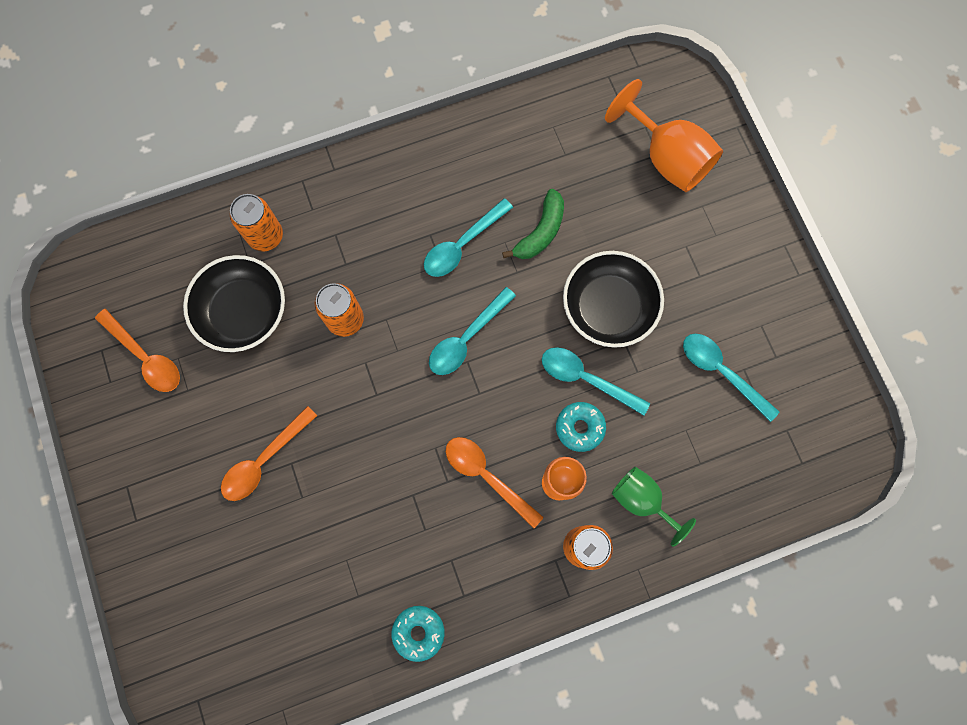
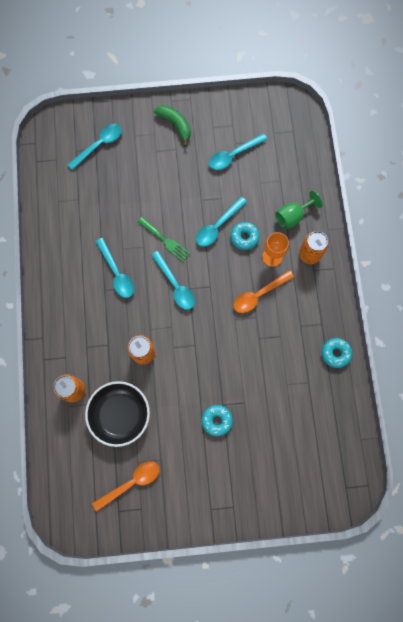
camera: 75 degrees left, 0 degrees up
orange spoon [221,406,318,501] -> turquoise donut [202,405,233,436]
green banana [502,189,564,259] -> green banana moved to [154,105,191,146]
black bowl [563,251,664,348] -> none
orange goblet [605,79,723,192] -> turquoise spoon [67,124,122,170]
none -> green fork [138,217,190,262]

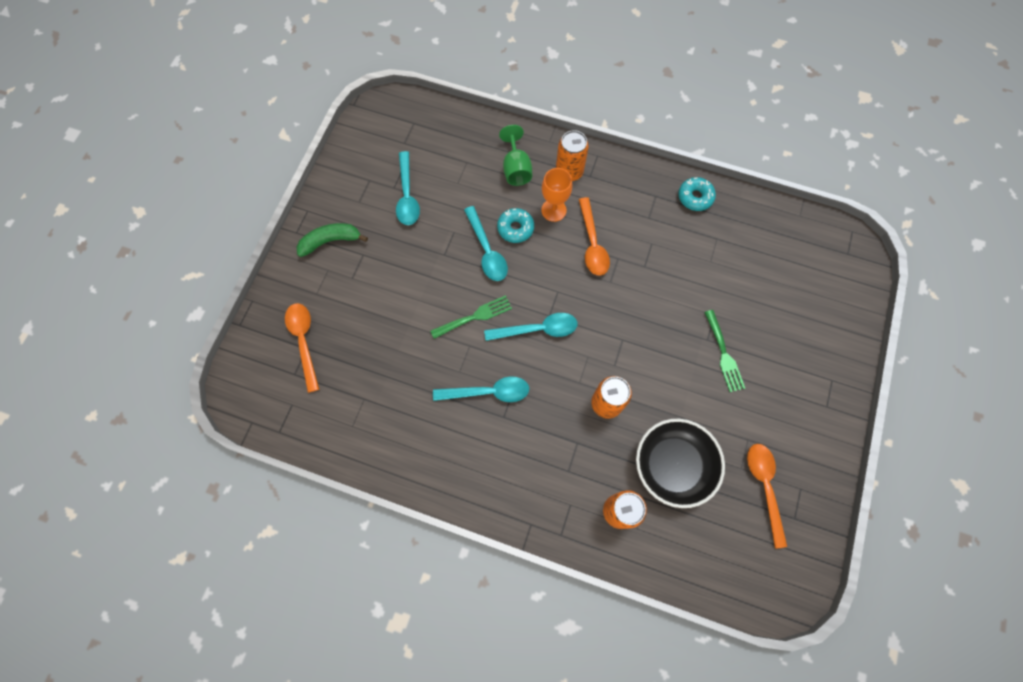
camera: 65 degrees left, 5 degrees down
turquoise spoon [67,124,122,170] -> orange spoon [285,303,319,393]
turquoise donut [202,405,233,436] -> green fork [704,310,745,392]

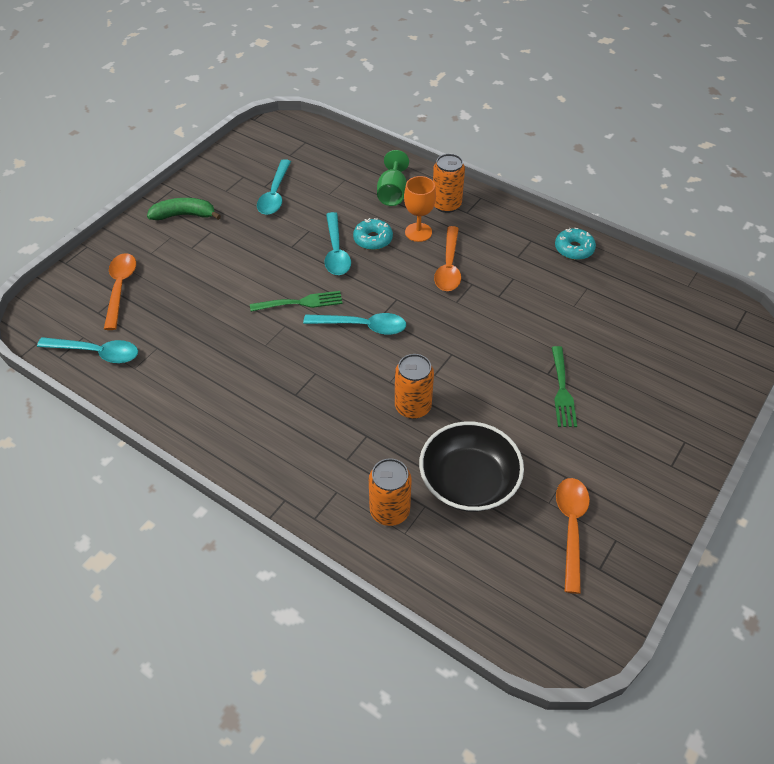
camera: 15 degrees right, 20 degrees down
turquoise spoon [433,376,529,402] -> turquoise spoon moved to [37,337,138,363]

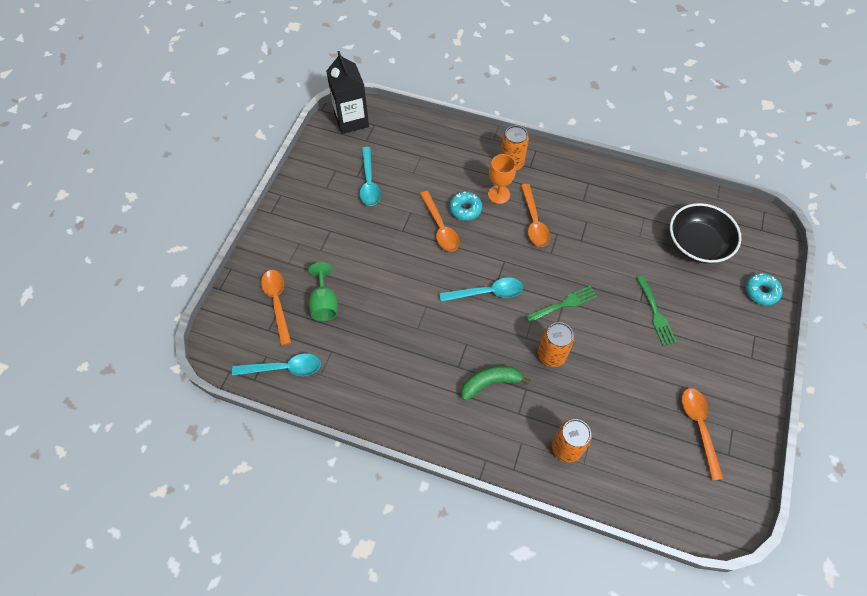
camera: 15 degrees left, 10 degrees up
green banana [147,198,221,220] -> green banana moved to [461,366,530,401]
green fork [250,291,343,312] -> green fork moved to [526,286,598,323]
turquoise spoon [325,212,351,275] -> orange spoon [420,191,460,252]
green goblet [377,150,409,206] -> green goblet moved to [308,262,338,321]
black bowl [419,421,524,512] -> black bowl moved to [670,203,741,264]
turquoise donut [555,228,596,260] -> turquoise donut moved to [745,273,782,305]
none -> black carton [326,51,369,134]

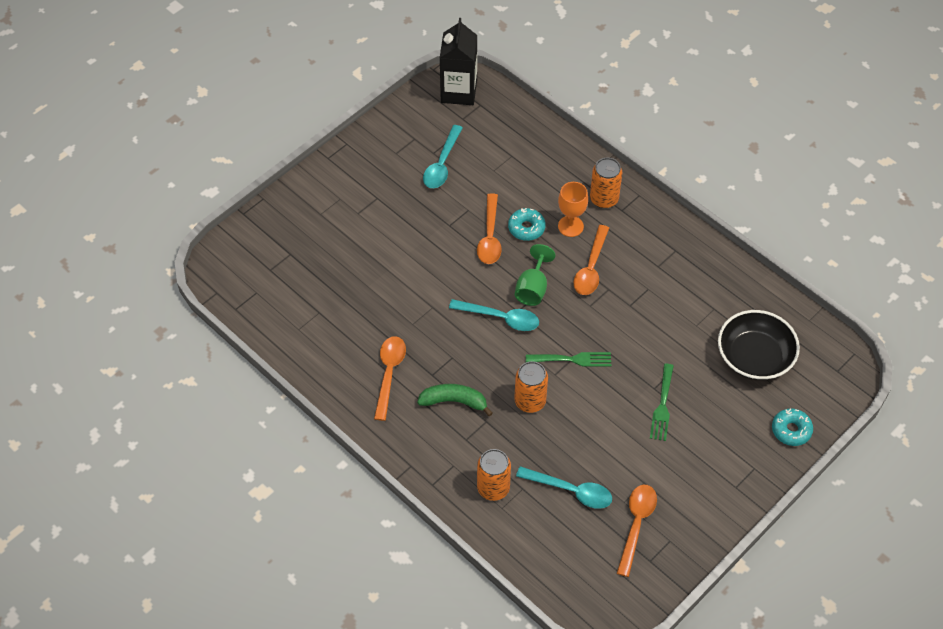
camera: 25 degrees right, 5 degrees down
turquoise spoon [232,354,321,376] -> turquoise spoon moved to [516,466,612,509]
orange spoon [261,270,291,346] -> orange spoon moved to [374,336,406,421]
green goblet [308,262,338,321] -> green goblet moved to [515,244,556,306]

